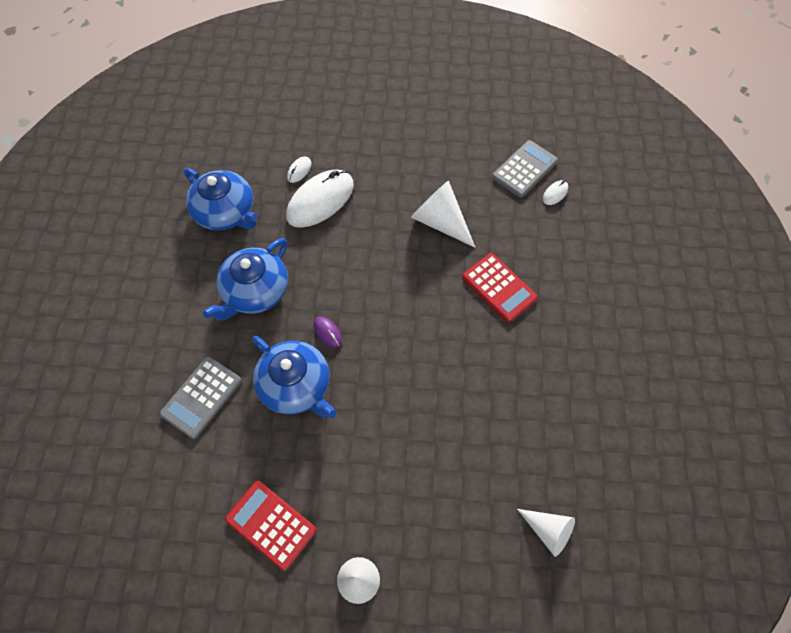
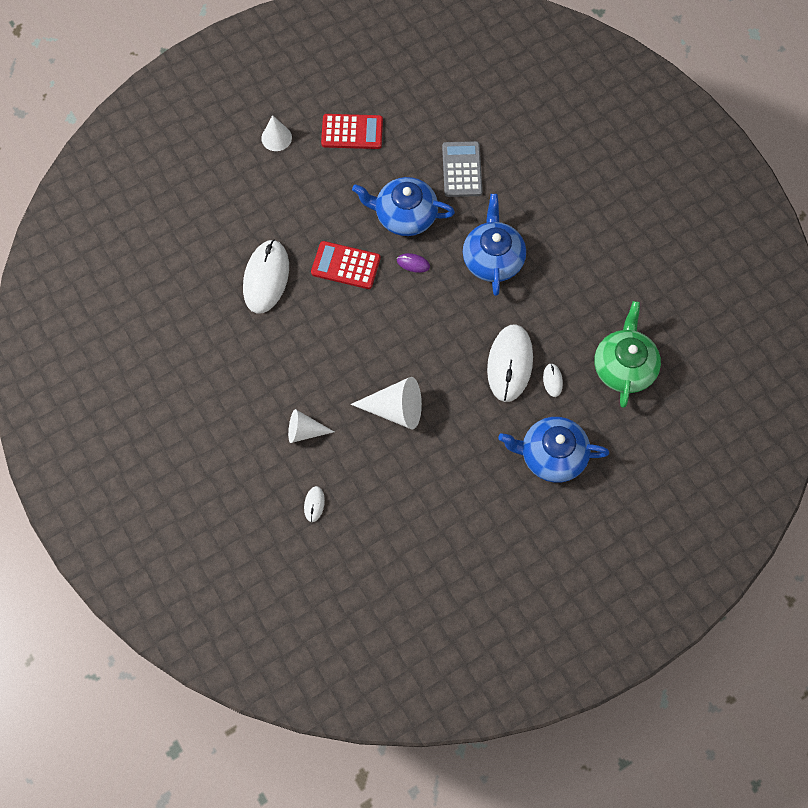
camera: 145 degrees right, 5 degrees up
blue teapot [184,168,258,230] -> blue teapot moved to [498,417,609,483]
red calculator [462,253,538,322] -> red calculator moved to [311,241,381,289]
grey calculator [492,140,558,198] -> none
white cone [517,509,575,557] -> white cone moved to [288,409,334,443]
none -> white mouse [243,239,289,314]
none -> green teapot [594,301,661,408]

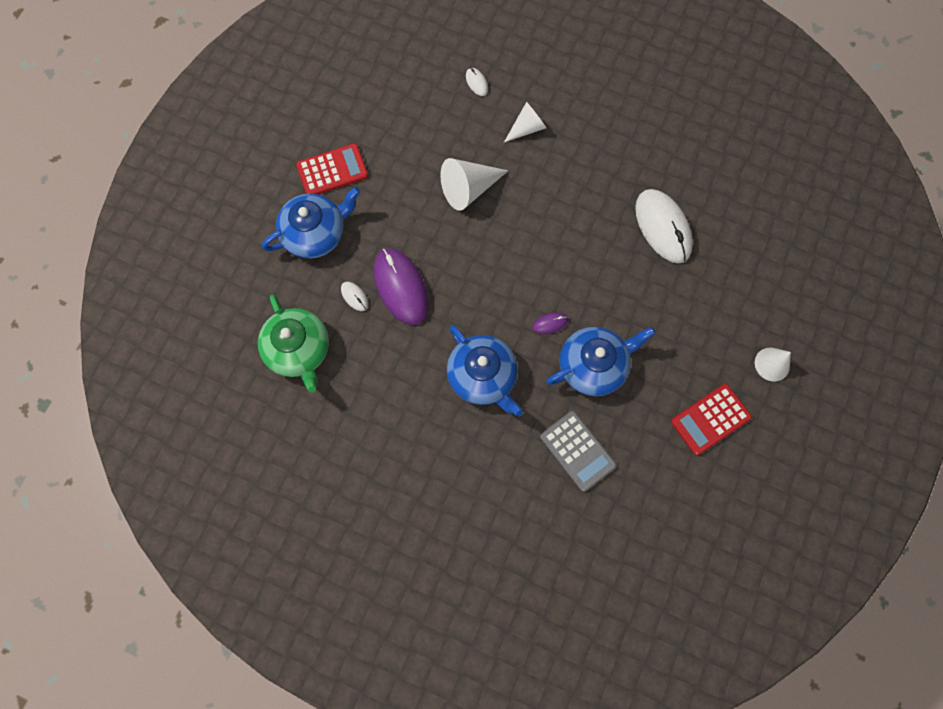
camera: 145 degrees right, 5 degrees up
red calculator [311,241,381,289] -> red calculator moved to [296,143,368,194]
white mouse [487,324,533,402] -> purple mouse [374,248,429,325]

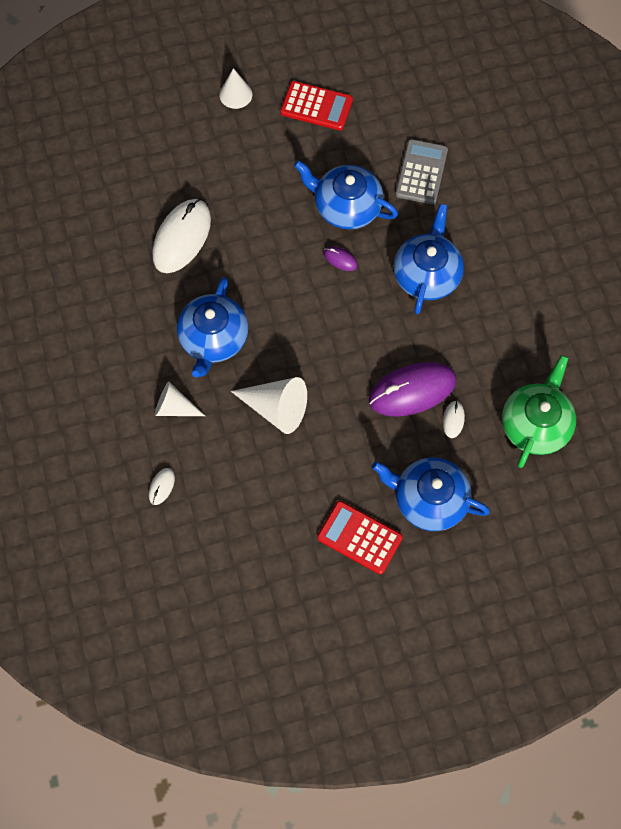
camera: 130 degrees left, 5 degrees down
purple mouse [374,248,429,325] -> purple mouse turned 45 degrees clockwise [369,362,456,417]
none -> blue teapot [177,277,249,377]

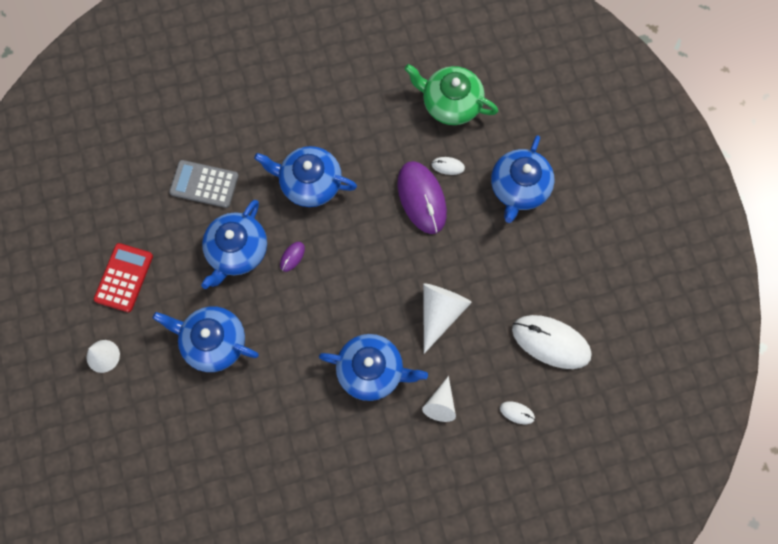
camera: 90 degrees left, 5 degrees up
white mouse [152,199,211,273] -> white mouse moved to [512,315,592,369]
red calculator [317,501,403,574] -> none
none -> blue teapot [153,306,259,372]

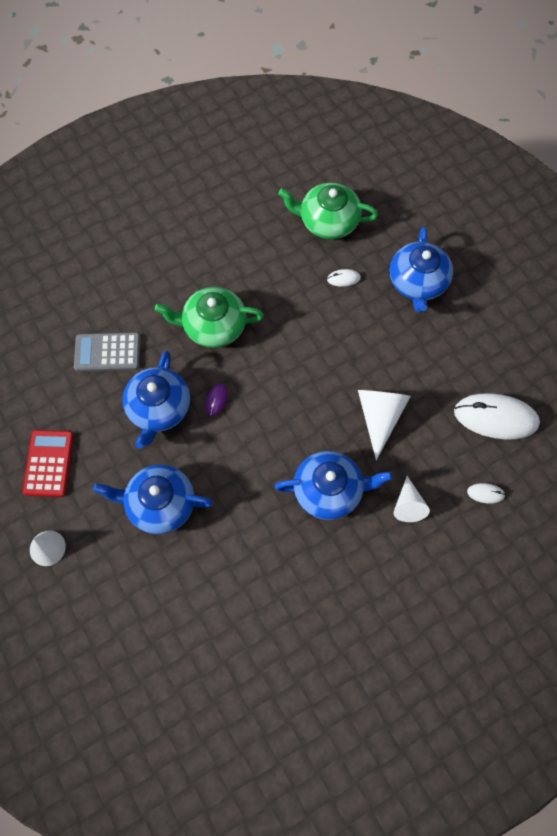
camera: 15 degrees left, 5 degrees down
blue teapot [254,146,357,207] -> green teapot [155,287,264,348]
purple mouse [398,161,447,234] -> none

